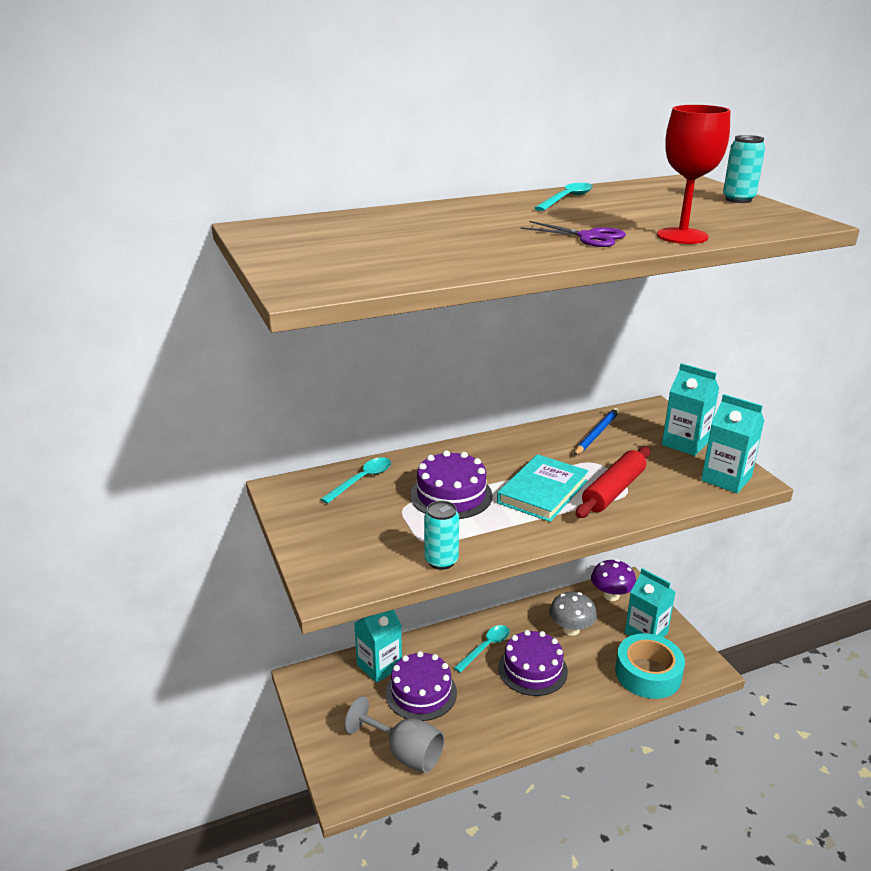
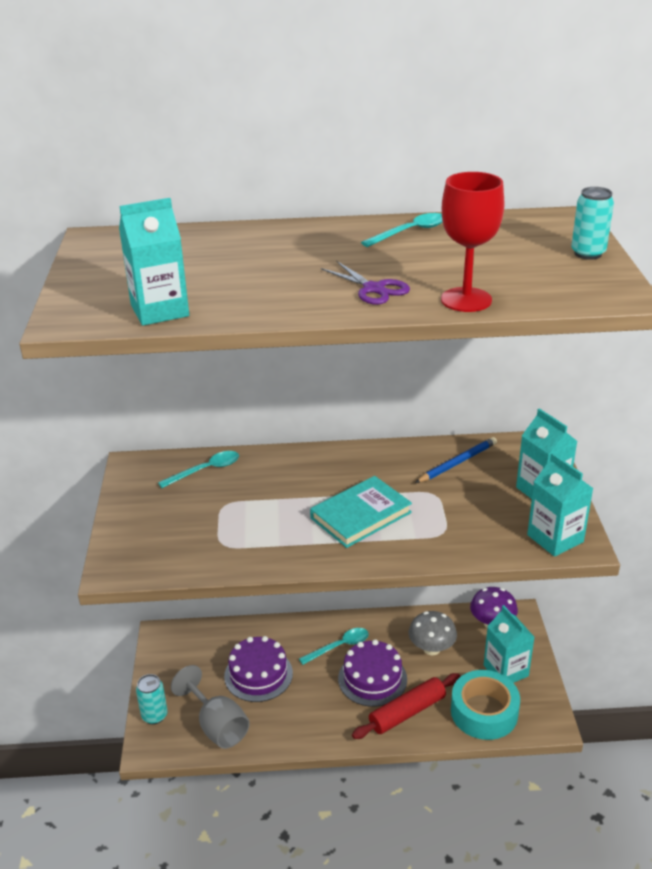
camera: 20 degrees right, 5 degrees up
turquoise carton [354,610,402,683] -> turquoise carton moved to [119,198,189,326]
purple cake [410,450,493,519] -> none
turquoise can [424,501,459,570] -> turquoise can moved to [136,674,168,725]
red rolling pin [576,447,650,518] -> red rolling pin moved to [352,673,461,739]

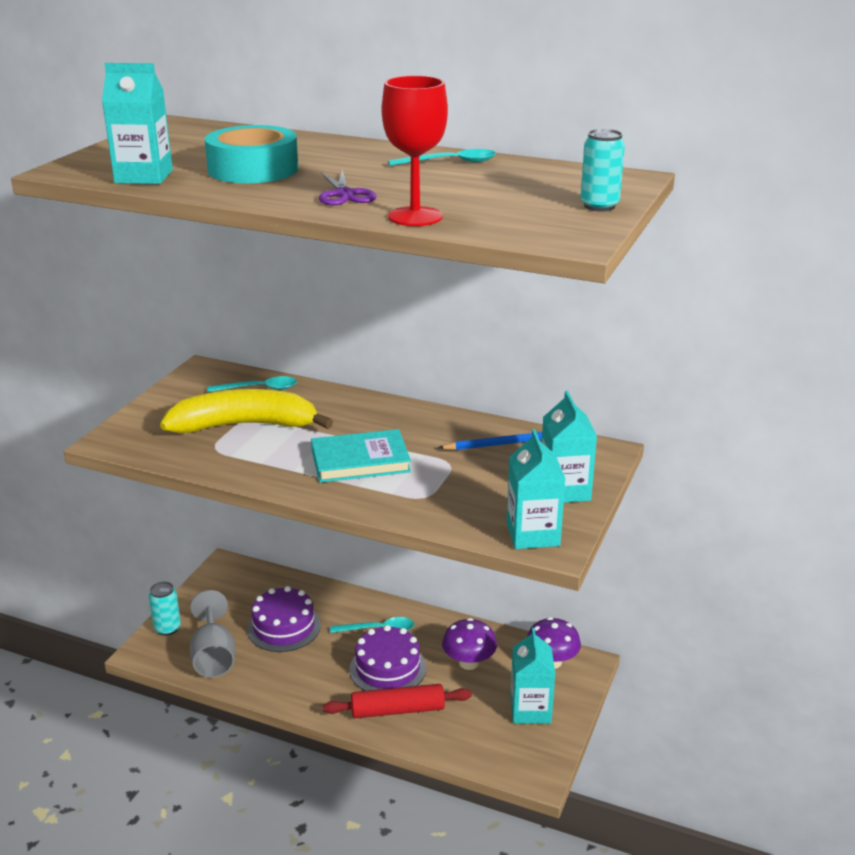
camera: 25 degrees right, 5 degrees down
grey mushroom [409,611,457,655] -> purple mushroom [442,618,497,670]
turquoise tape [451,670,520,740] -> turquoise tape moved to [205,125,298,183]
none -> yellow banana [160,389,333,433]

